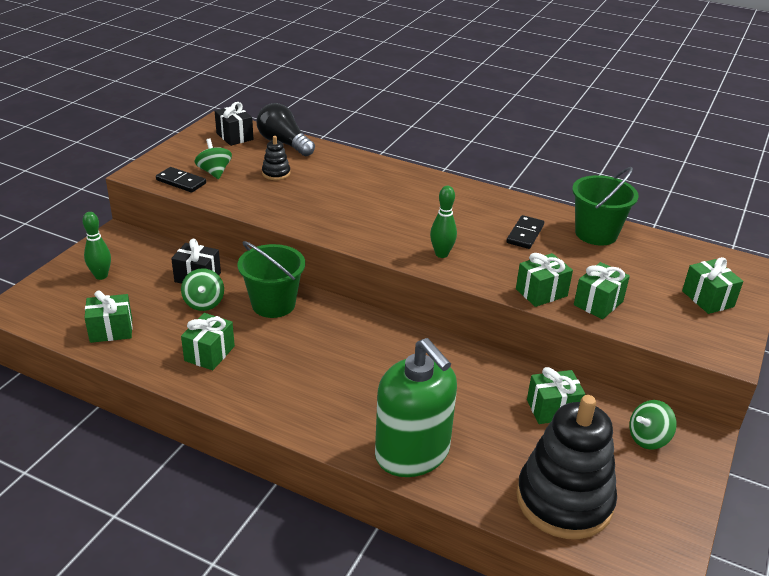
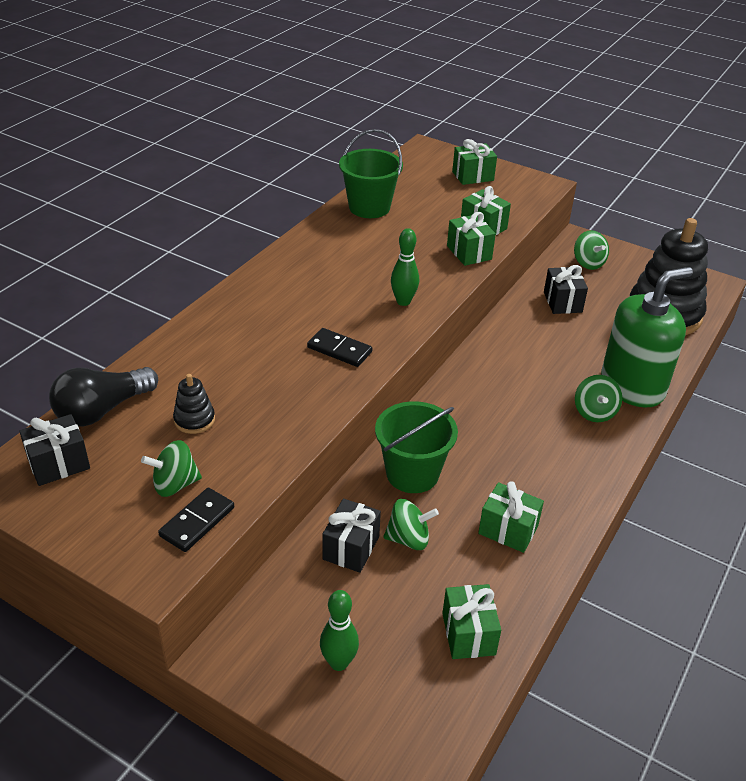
camera: 85 degrees left, 5 degrees up
black domino [506,215,544,249] -> black domino moved to [307,328,372,367]
green gift [527,367,585,424] -> black gift [544,265,588,314]
none -> green spinning top [575,375,622,422]

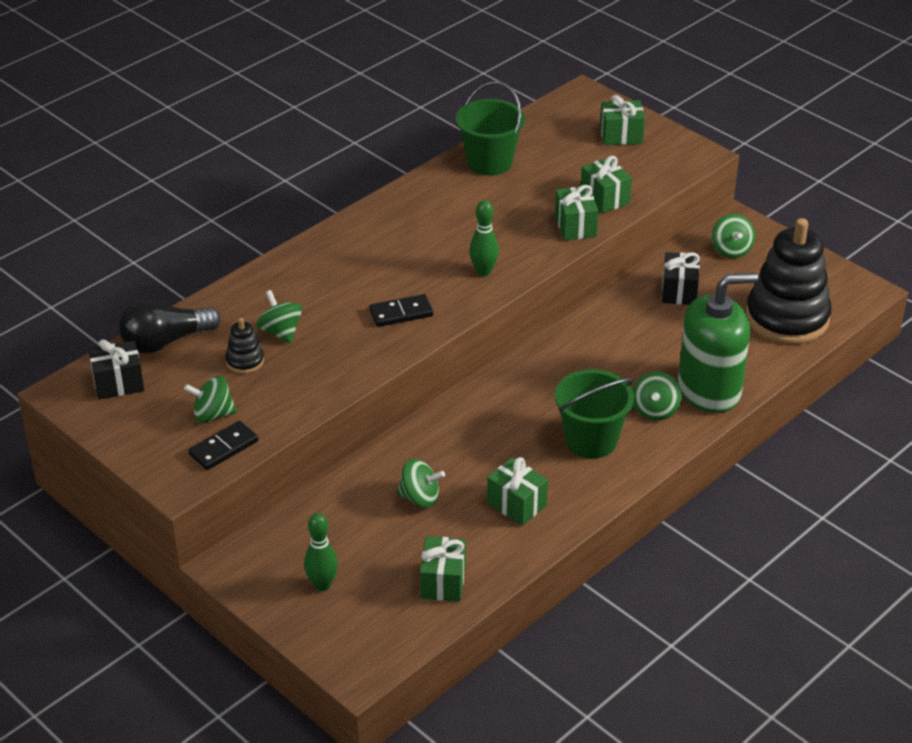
camera: 15 degrees right, 0 degrees up
black domino [307,328,372,367] -> black domino turned 60 degrees counterclockwise [369,294,433,327]
black gift [322,499,381,573] -> none
green bucket [375,401,458,493] -> green bucket moved to [555,370,634,458]
none -> green spinning top [256,290,302,344]

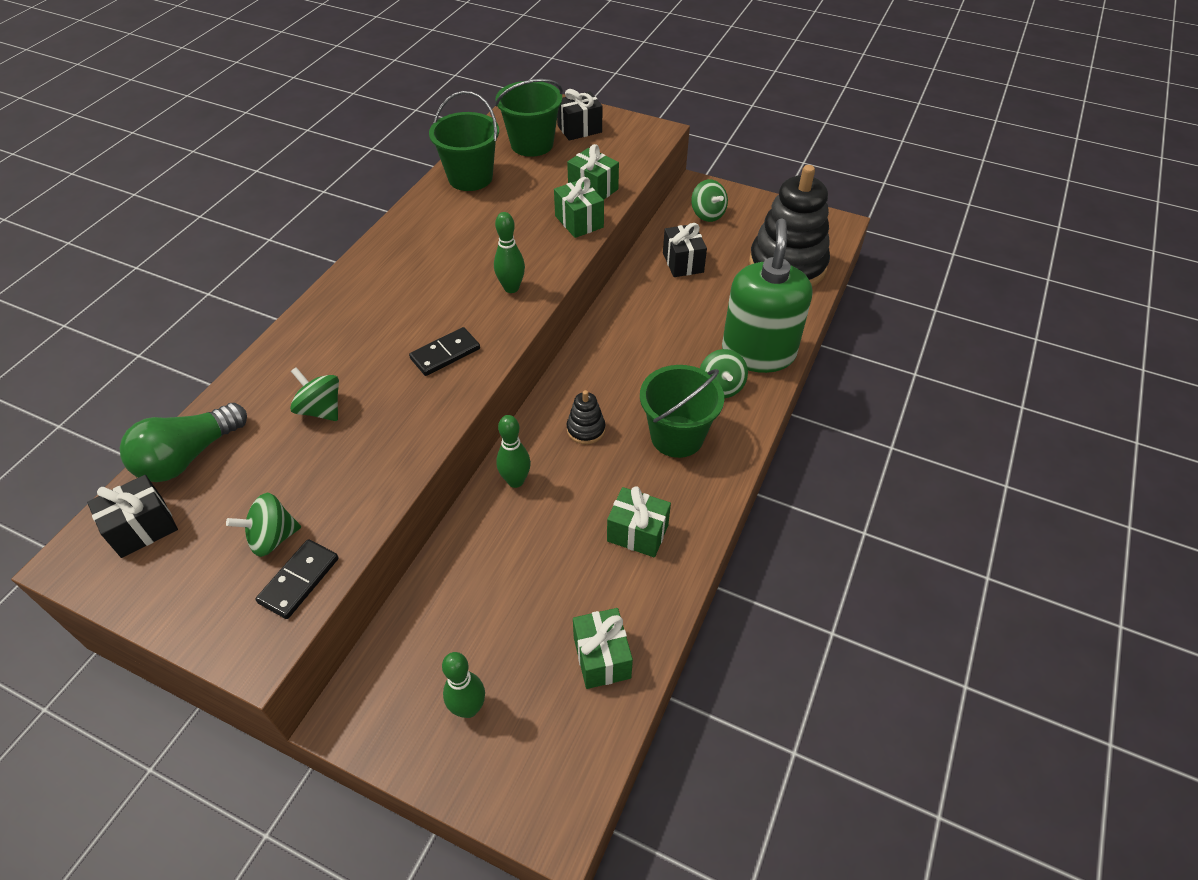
camera: 20 degrees left, 10 degrees up
black light bulb [119,300,221,354] -> green light bulb [120,403,247,482]
black stacking toy [225,318,264,374] -> black stacking toy moved to [566,390,606,444]
green spinning top [397,459,445,508] -> none
green gift [600,95,645,145] -> black gift [557,89,602,141]
green soap dispenser [678,273,759,413] -> green soap dispenser turned 45 degrees counterclockwise [722,219,813,373]
none -> green bucket [495,79,563,157]
none -> green bowling pin [496,415,531,488]

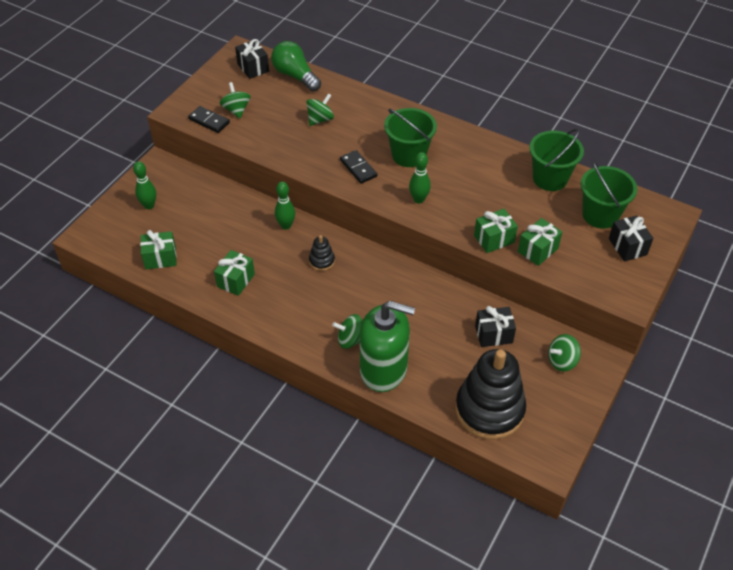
camera: 95 degrees right, 0 degrees up
green bucket [640,365,724,458] -> green bucket moved to [384,108,437,167]

